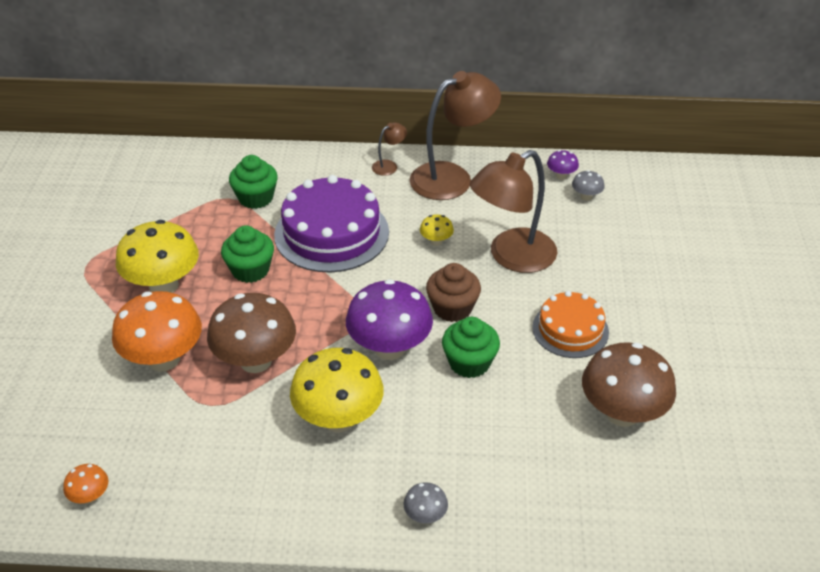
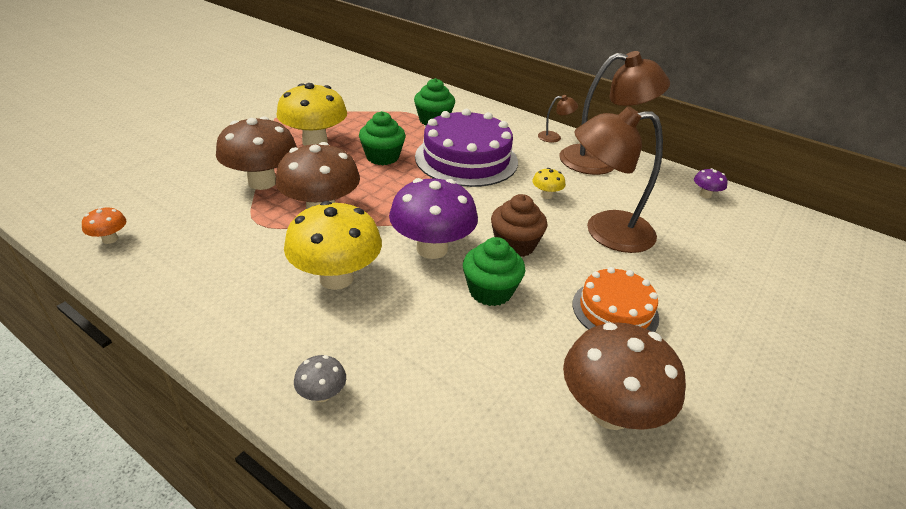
camera: 30 degrees right, 5 degrees down
orange mushroom [112,291,202,372] -> brown mushroom [216,117,297,190]
grey mushroom [572,170,604,201] -> none

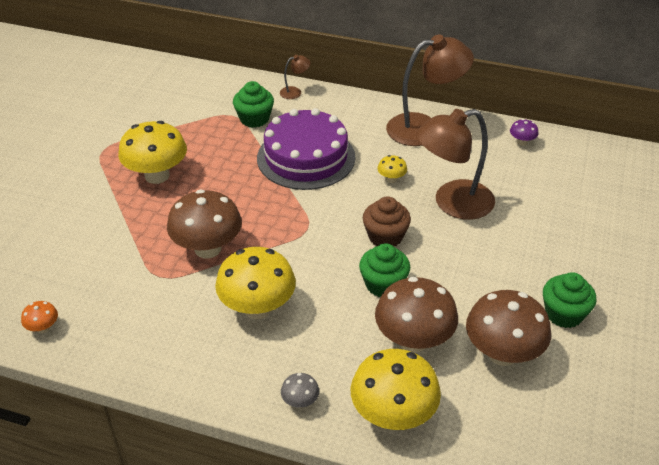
camera: 15 degrees left, 5 degrees up
brown mushroom [216,117,297,190] -> brown mushroom moved to [375,277,458,353]
green cupcake [359,111,406,165] -> green cupcake moved to [543,272,597,328]
purple mushroom [389,178,478,259] -> none
brown lamp [538,95,578,143] -> brown lamp moved to [280,55,311,99]
orange cake [573,267,659,332] -> none
none -> yellow mushroom [351,349,441,430]

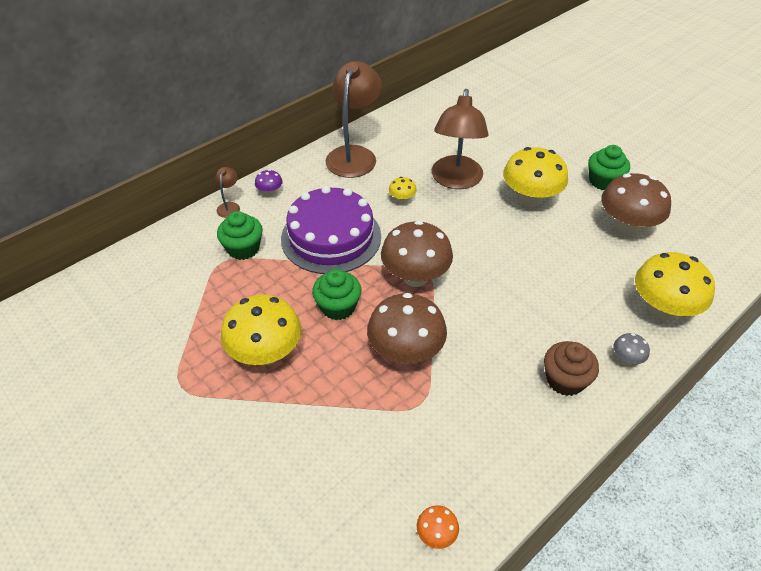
camera: 60 degrees left, 5 degrees up
yellow mushroom [215,247,296,319] -> yellow mushroom moved to [503,147,568,207]
green cupcake [359,243,410,297] -> green cupcake moved to [312,269,361,320]
brown cupcake [363,196,411,246] -> brown cupcake moved to [544,341,599,396]
brown mushroom [375,277,458,353] -> brown mushroom moved to [381,221,453,287]
purple mushroom [510,119,539,146] -> purple mushroom moved to [255,169,283,196]

